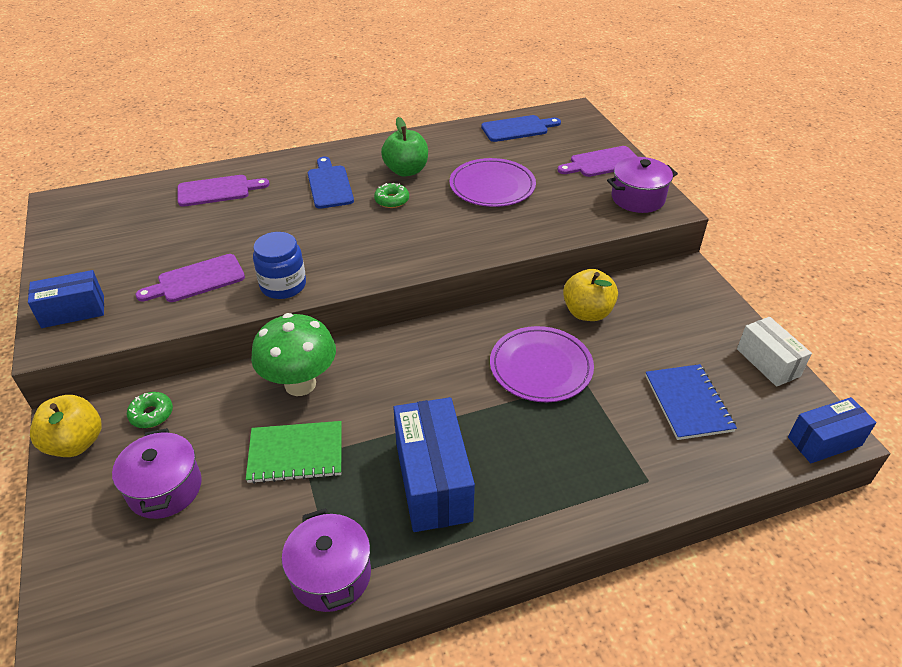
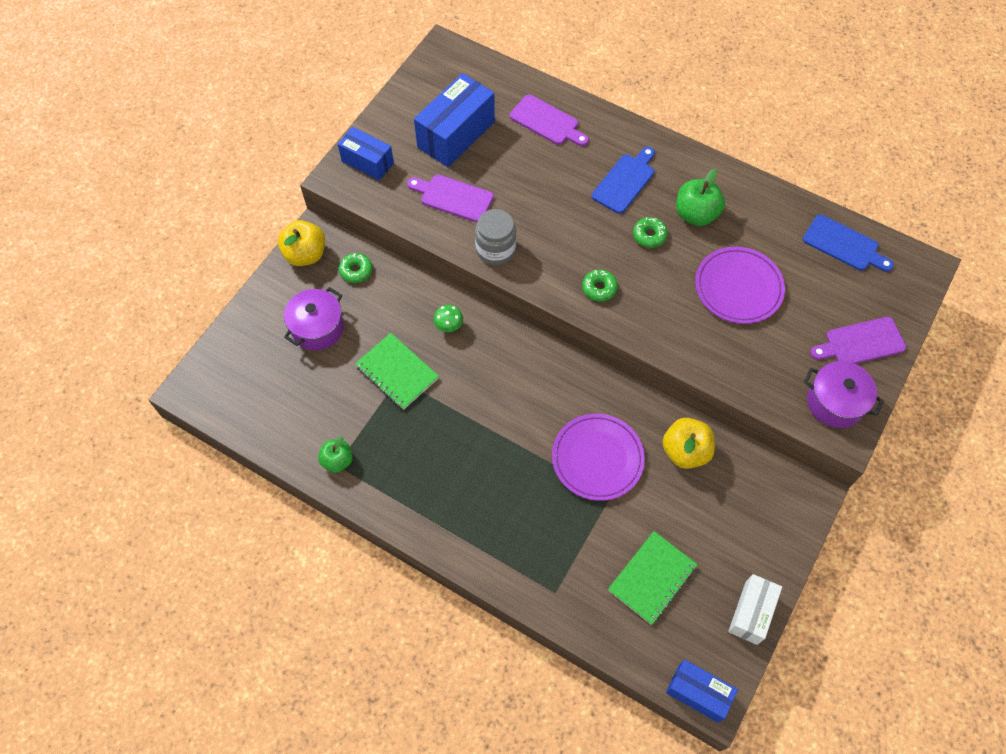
camera: 50 degrees right, 20 degrees up
green mushroom [251,313,336,396] -> green mushroom [433,305,463,332], size x0.44
blue jar [253,232,306,299] -> grey jar [475,209,516,265]
purple pot [282,508,371,612] -> green apple [318,436,353,473]
blue box [393,397,475,532] -> blue box moved to [414,73,495,167]
purple cutting board [557,146,637,177] -> purple cutting board turned 45 degrees counterclockwise [810,317,906,364]
blue notebook [645,364,737,440] -> green notebook [608,531,698,625]
none -> green donut [582,269,618,302]

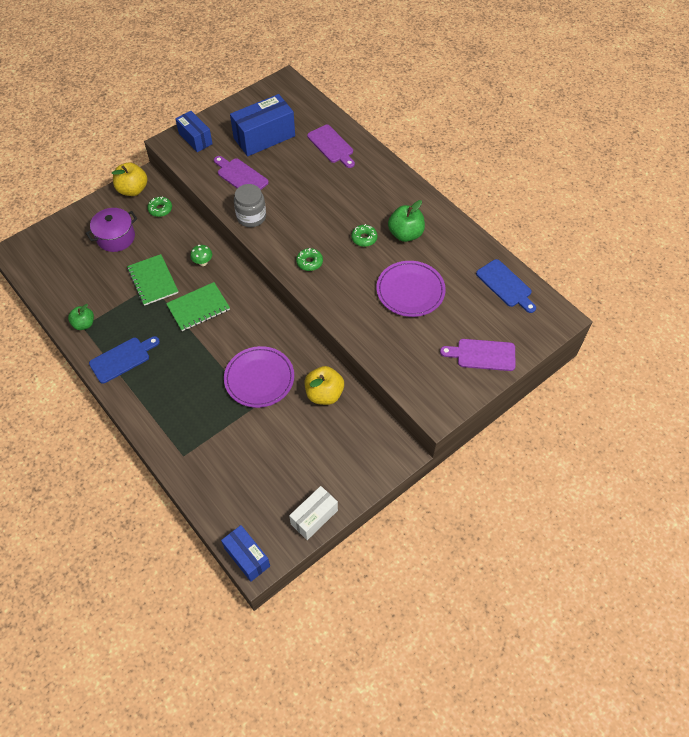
camera: 20 degrees right, 5 degrees down
blue cutting board [592,147,655,214] -> blue cutting board moved to [89,336,160,384]
green notebook [608,531,698,625] -> green notebook moved to [166,282,230,331]
purple pot [804,361,884,428] -> none

